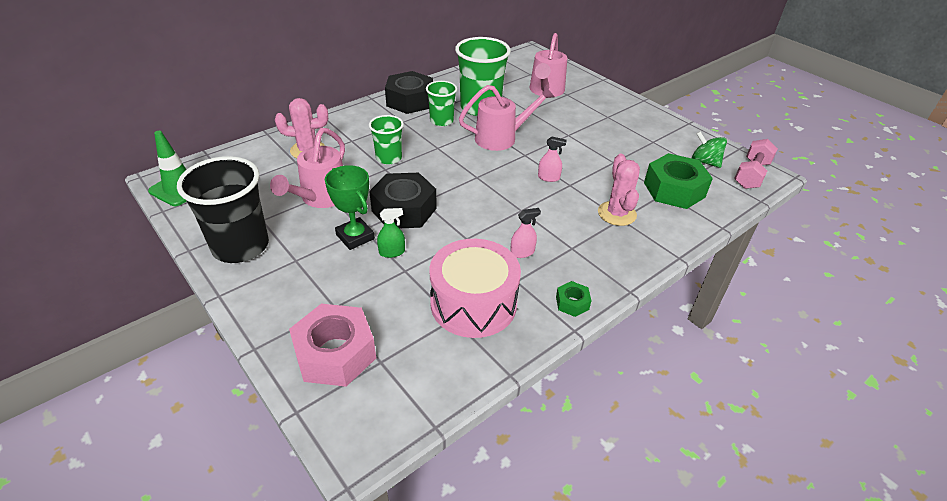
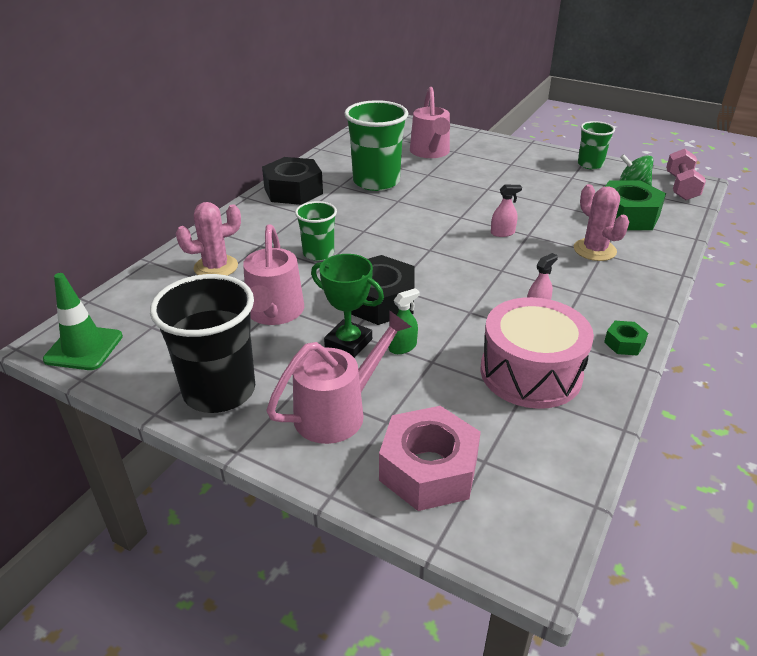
camera: 20 degrees left, 5 degrees down
green cup [426,81,457,126] -> green cup moved to [578,121,615,169]
pink watering can [459,85,555,151] -> pink watering can moved to [266,310,411,444]

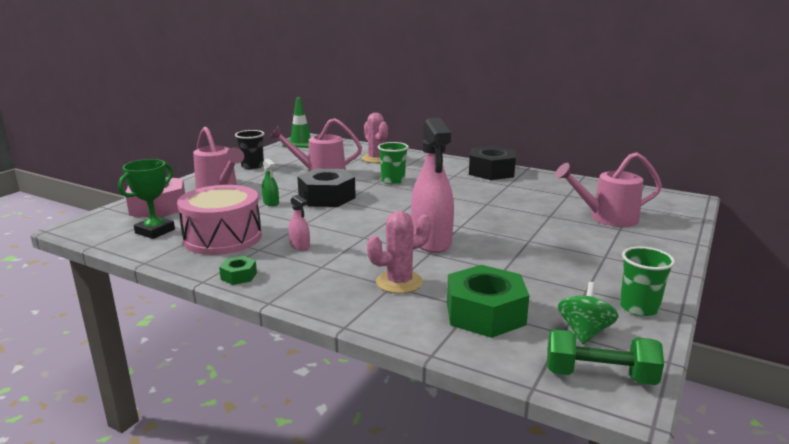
camera: 90 degrees right, 15 degrees down
black cup [150,274,255,413] -> black cup [235,130,264,169], size x0.56
green trophy [311,254,384,358] -> green trophy moved to [118,159,175,239]
green cup [344,100,408,191] -> none
pink spray bottle [491,185,522,237] -> pink spray bottle [411,118,454,253], size x2.35
pink dumbbell [666,149,706,200] -> green dumbbell [547,329,664,385]

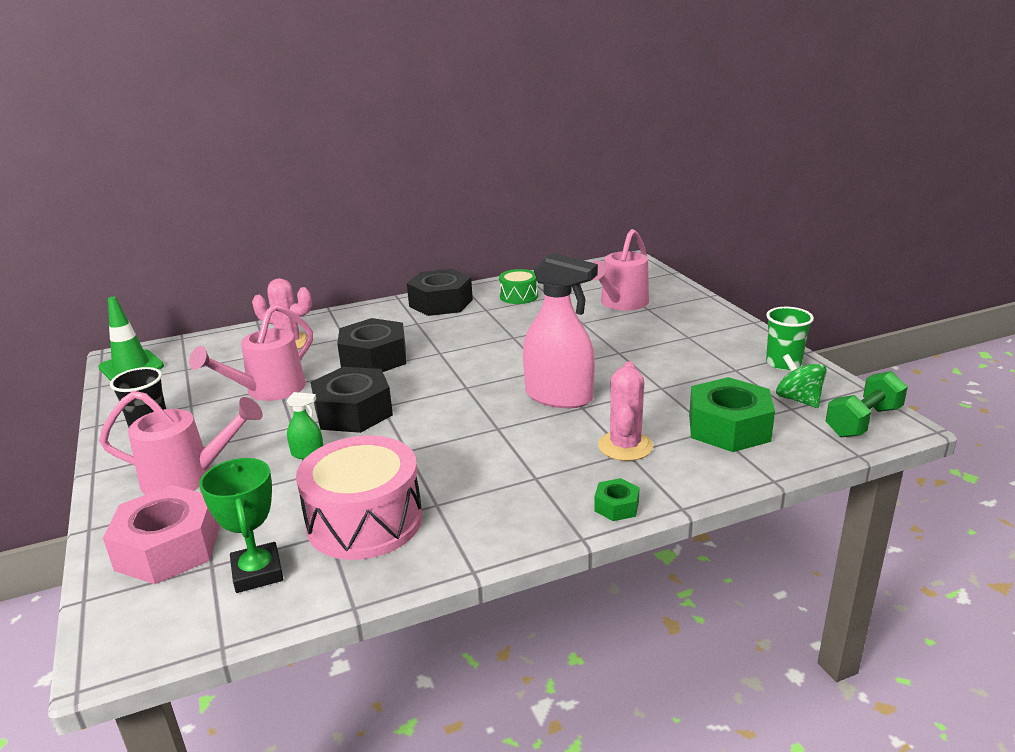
camera: 50 degrees left, 5 degrees up
green nut [219,256,257,285] -> green nut moved to [594,478,640,521]
pink spray bottle [289,195,310,251] -> none
green cup [378,142,409,185] -> black nut [337,318,406,372]
none -> green drum [499,269,538,304]

